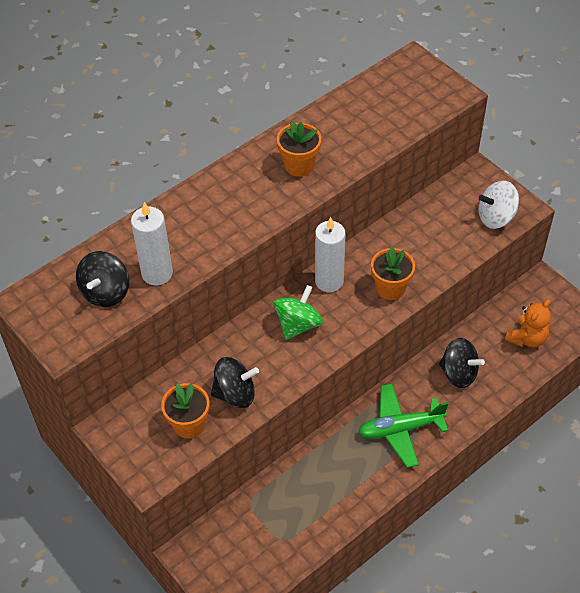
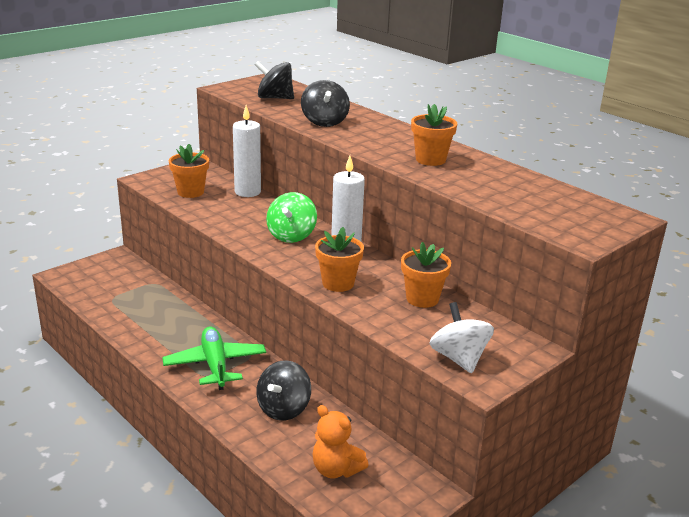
camera: 85 degrees right, 25 degrees down
white candle [131,202,173,285] -> white candle moved to [233,105,261,197]
black spinning top [211,357,259,408] -> black spinning top moved to [301,80,350,127]
green spinning top [274,285,323,340] -> green spinning top turned 75 degrees clockwise [266,192,317,243]
none -> orange flower pot [401,242,451,308]

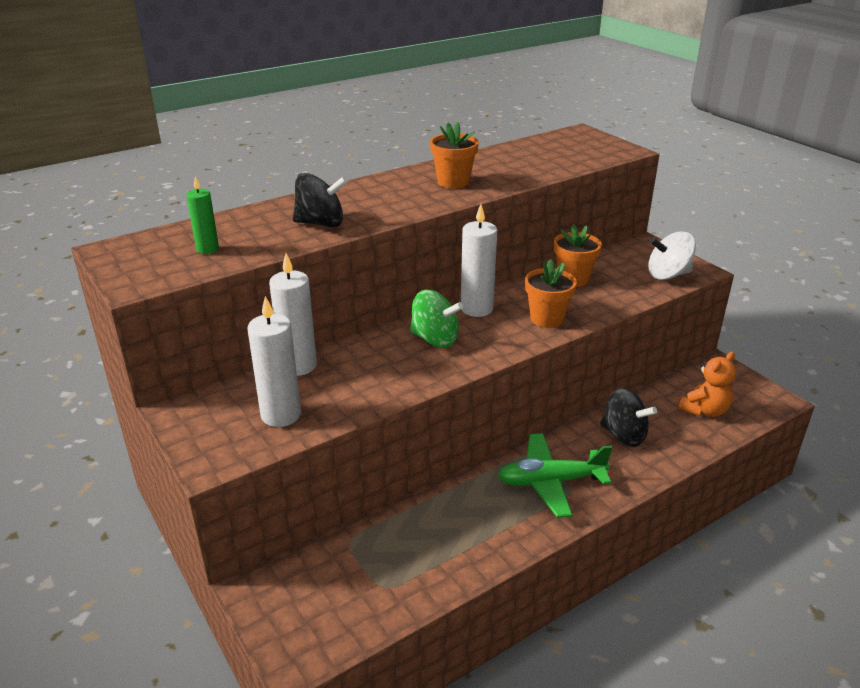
camera: 80 degrees left, 5 degrees up
orange flower pot [169,144,209,198] -> white candle [247,296,301,427]
black spinning top [255,61,294,99] -> green candle [186,176,219,254]

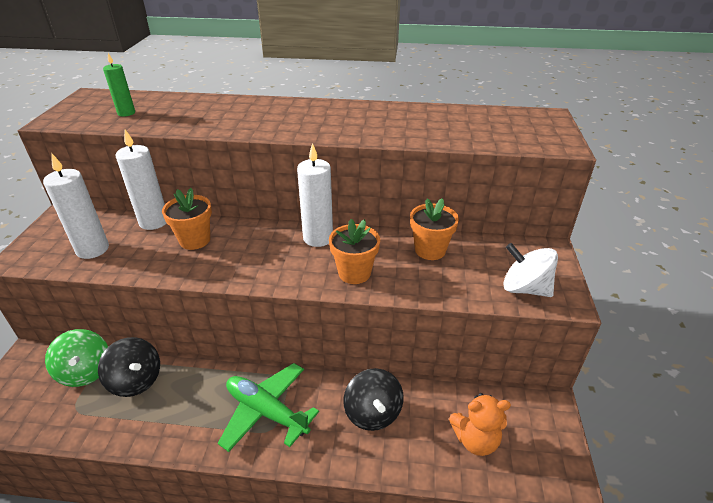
camera: 40 degrees right, 5 degrees up
black spinning top [293,173,348,227] -> black spinning top moved to [98,337,160,397]
green spinning top [410,290,463,348] -> green spinning top moved to [45,329,108,387]
orange flower pot [430,121,479,189] -> orange flower pot moved to [162,188,212,250]

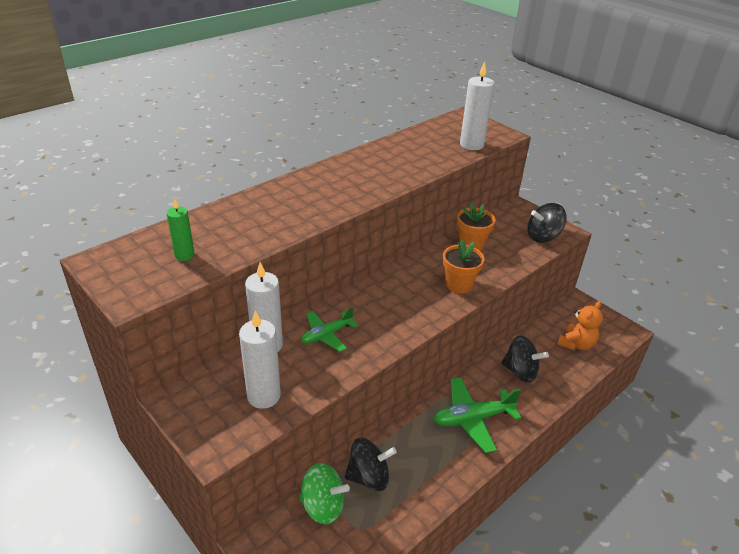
camera: 50 degrees left, 0 degrees up
orange flower pot [162,188,212,250] -> green plane [301,307,358,352]
white candle [297,143,333,247] -> white candle moved to [460,62,495,150]
white spinning top [503,243,558,297] -> black spinning top [528,203,567,243]

